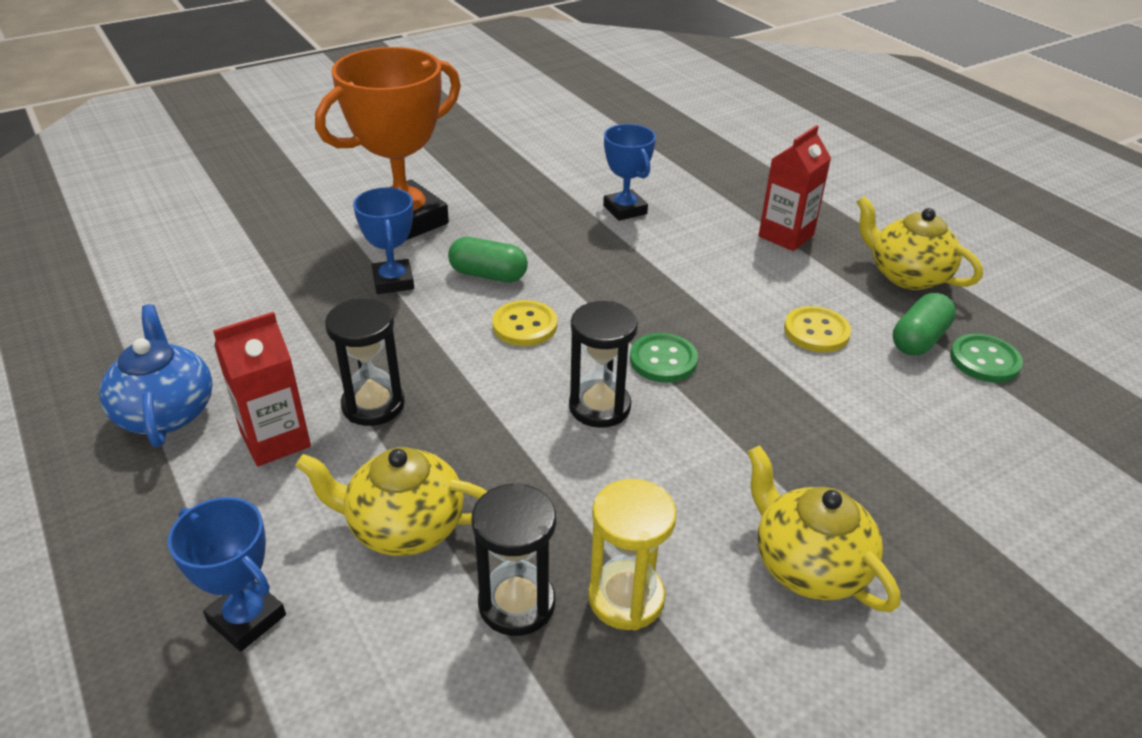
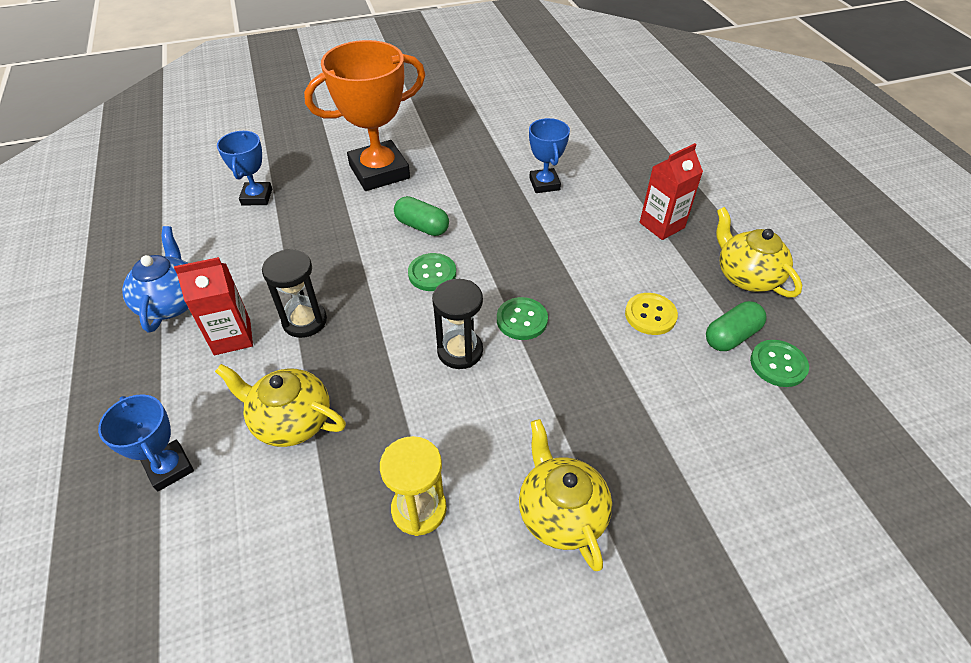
camera: 15 degrees right, 10 degrees up
blue trophy [353,188,414,294] -> blue trophy moved to [217,131,272,205]
black hourglass [471,483,556,636] -> none
yellow button [492,300,557,346] -> green button [408,253,456,291]

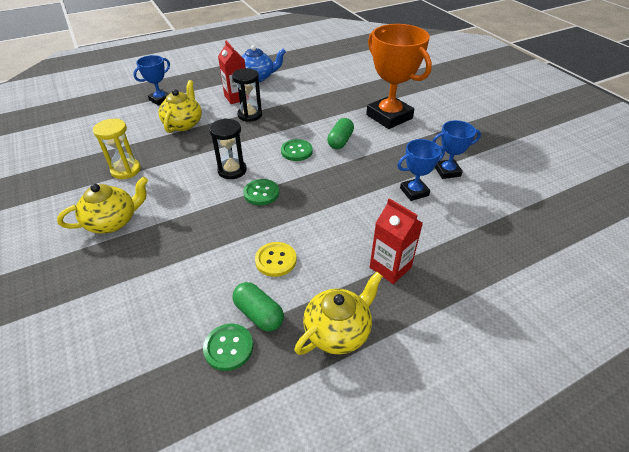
camera: 80 degrees right, 5 degrees down
blue trophy [217,131,272,205] -> blue trophy moved to [433,120,481,179]

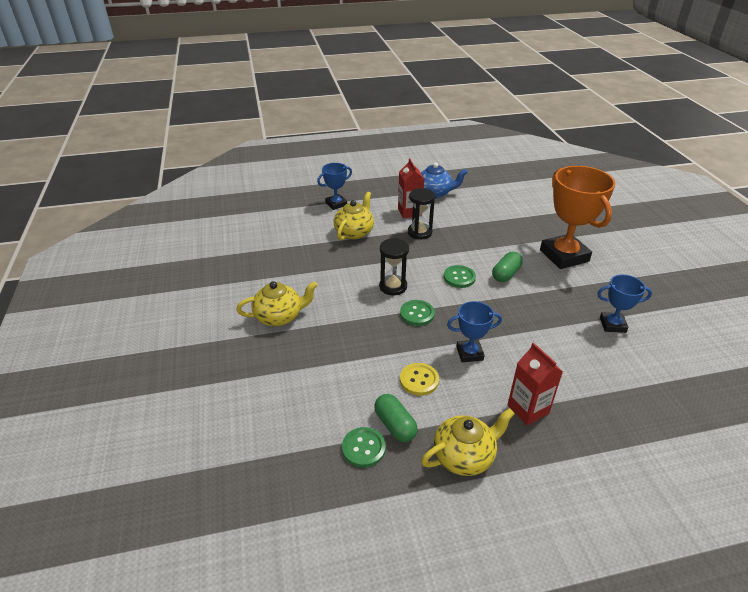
camera: 15 degrees right, 5 degrees down
yellow hourglass [93,119,141,179] -> none
blue trophy [397,139,445,201] -> blue trophy moved to [447,301,502,362]

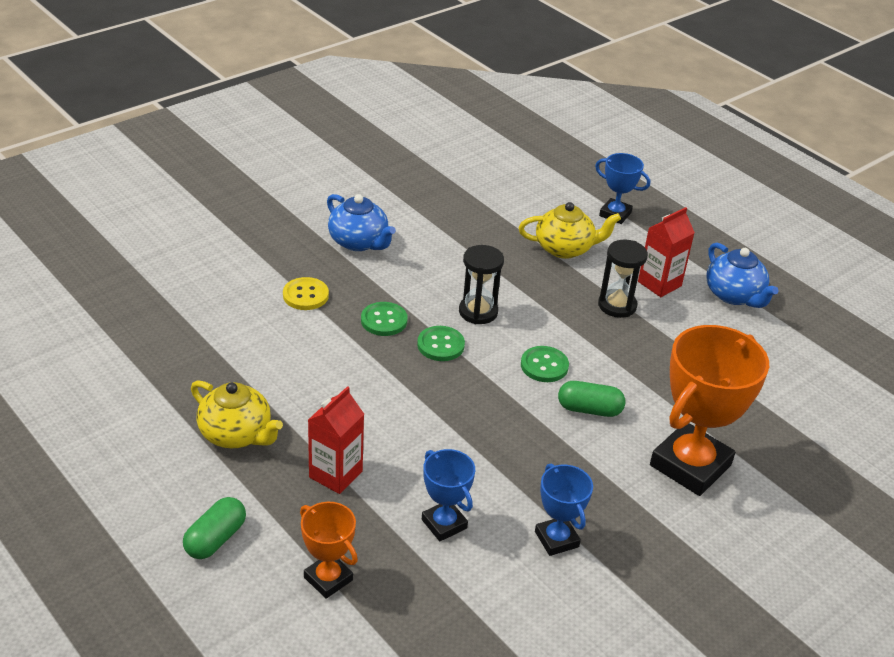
camera: 60 degrees right, 0 degrees up
yellow teapot [236,281,318,326] -> blue teapot [327,194,396,251]
green button [342,427,386,468] -> green button moved to [361,302,408,336]
green capsule [374,394,418,442] -> green capsule moved to [183,497,246,559]
yellow button [400,363,439,396] -> yellow button moved to [283,277,329,310]
blue trophy [447,301,502,362] -> blue trophy moved to [422,449,475,541]
none -> orange trophy [300,502,358,599]

